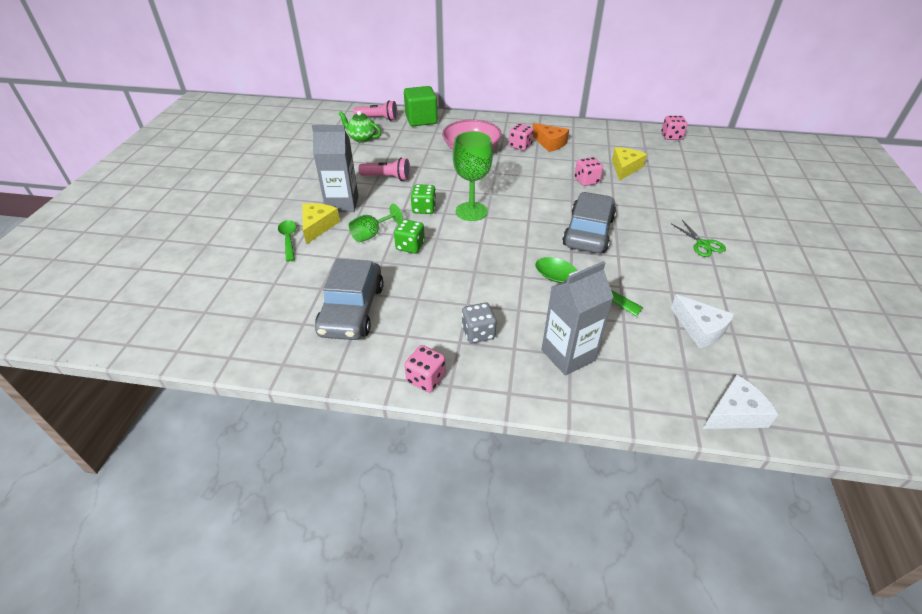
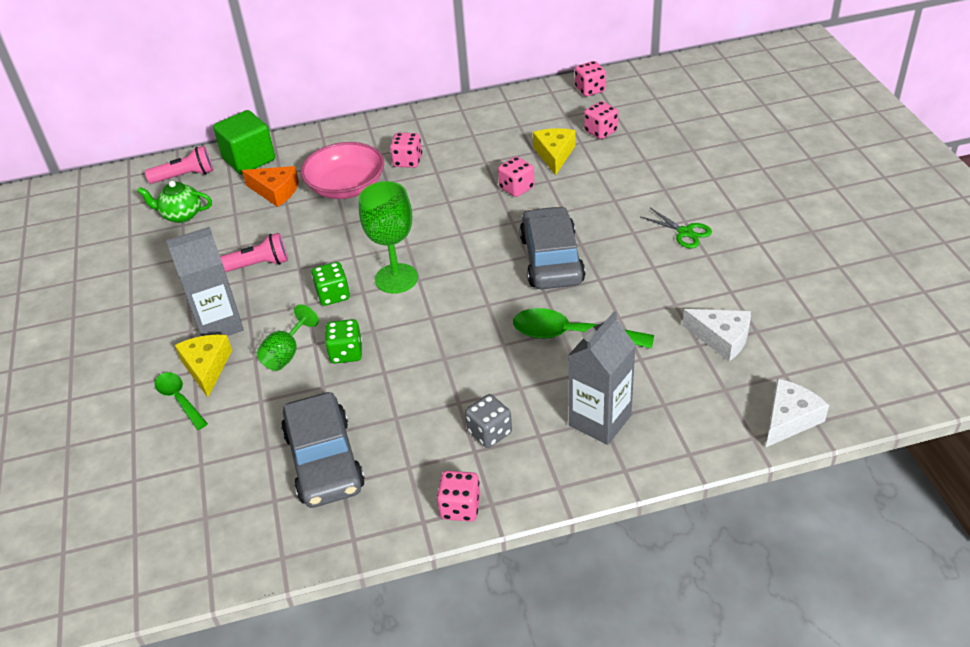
camera: 20 degrees left, 0 degrees up
orange cheese [533,123,569,152] -> orange cheese moved to [242,166,299,207]
none -> pink dice [584,101,619,139]

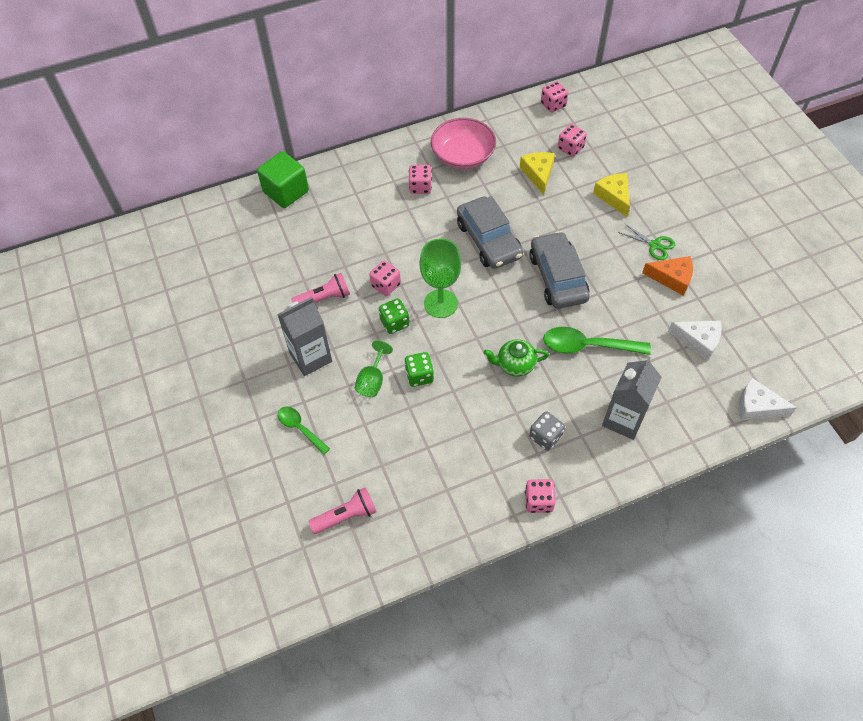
camera: 10 degrees left, 15 degrees up
green teapot [137,181,212,223] -> green teapot moved to [483,339,549,377]
pink flashlight [145,146,213,184] -> pink flashlight moved to [308,487,377,534]
yellow cheese [175,335,232,397] -> yellow cheese moved to [593,173,630,217]
orange cheese [242,166,299,207] -> orange cheese moved to [642,256,693,295]
grey car [281,392,365,508] -> grey car moved to [457,196,523,269]
pink bowl [301,142,384,199] -> pink bowl moved to [431,118,496,169]
pink dice [498,156,535,197] -> pink dice moved to [369,261,401,296]
white cheese [766,379,829,447] -> white cheese turned 105 degrees counterclockwise [738,378,797,421]

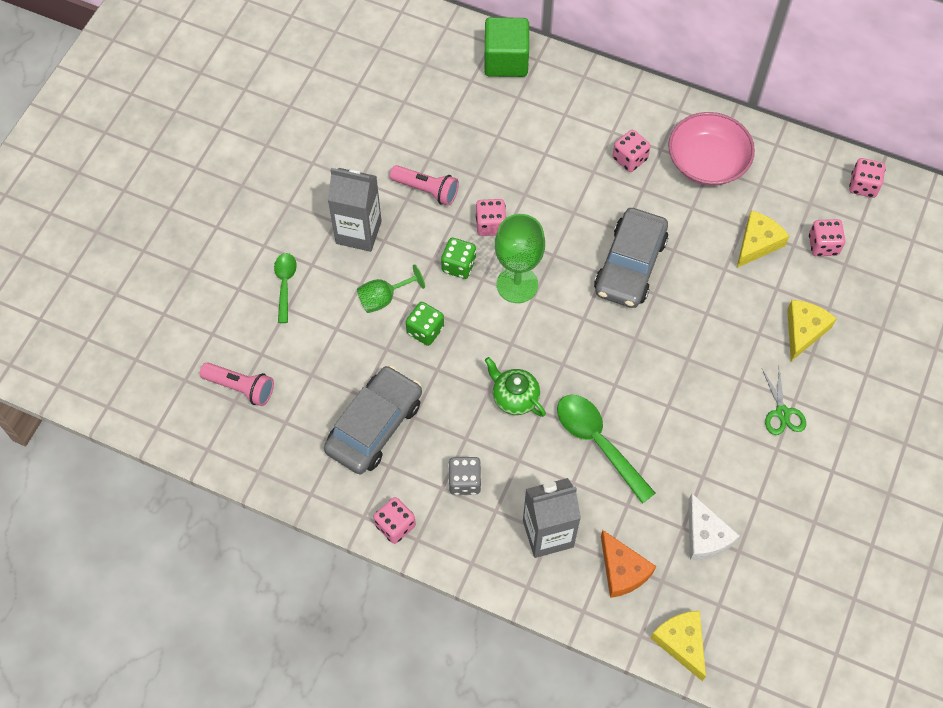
camera: 45 degrees right, 5 degrees up
grey car [530,231,590,309] -> grey car moved to [324,366,422,474]
orange cheese [642,256,693,295] -> orange cheese moved to [601,530,656,598]
white cheese [738,378,797,421] -> yellow cheese [650,611,706,681]

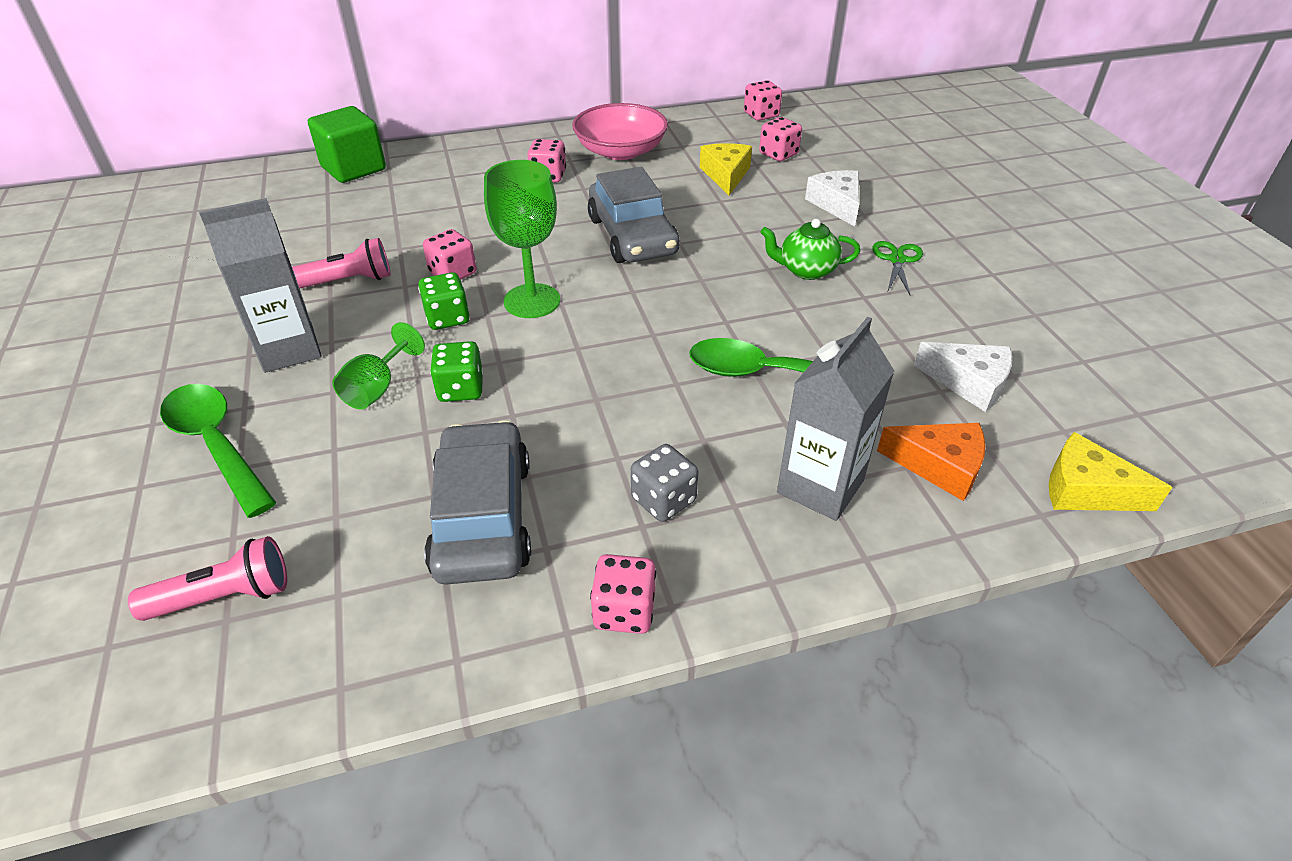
camera: 40 degrees left, 20 degrees down
green spoon [274,253,297,323] -> green spoon [160,384,276,518], size x1.65
green teapot [485,357,546,417] -> green teapot moved to [761,219,860,280]
green scissors [762,369,806,435] -> green scissors turned 120 degrees counterclockwise [872,241,923,296]
yellow cheese [787,300,837,361] -> white cheese [805,170,859,227]

